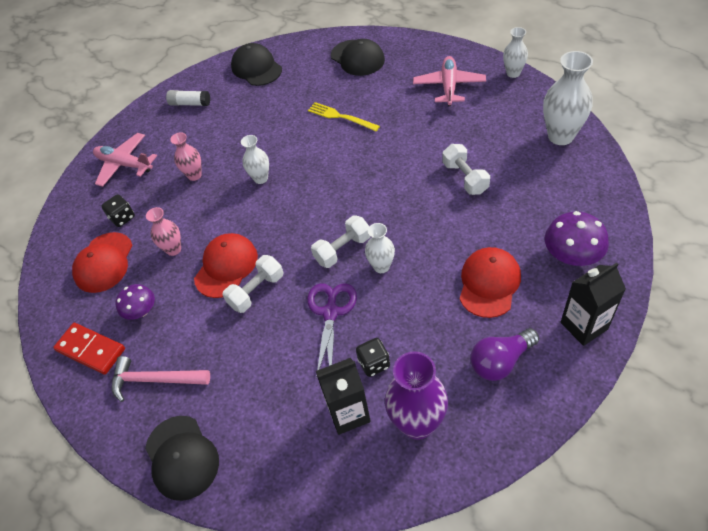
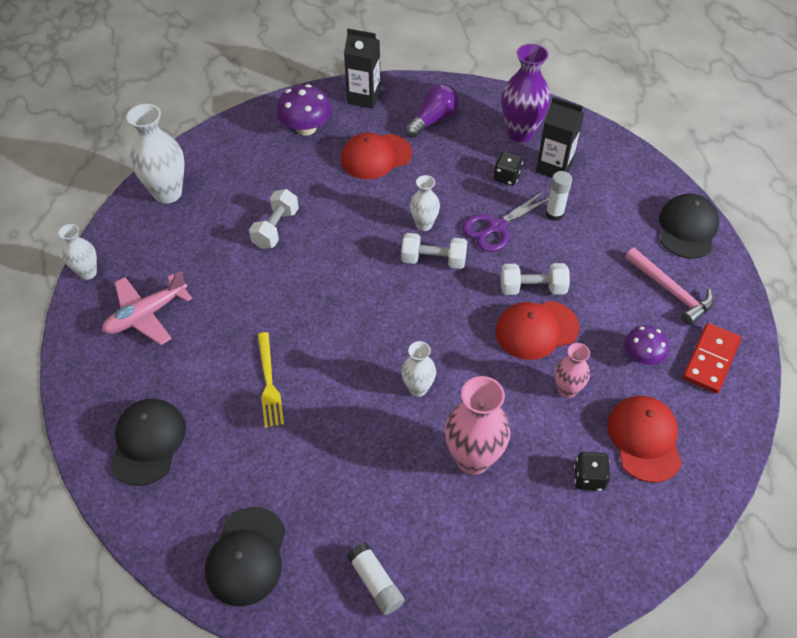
camera: 140 degrees left, 0 degrees up
red domino [53,323,125,375] -> red domino turned 45 degrees clockwise [682,323,741,394]
red cap [72,232,132,293] -> red cap turned 60 degrees counterclockwise [607,396,682,483]
pink plane [93,133,157,187] -> none
pink vase [170,132,202,181] -> pink vase [445,376,510,475], size x1.74
purple light bulb [470,328,539,381] -> purple light bulb turned 60 degrees counterclockwise [405,84,459,137]
none -> white glue stick [546,171,572,221]

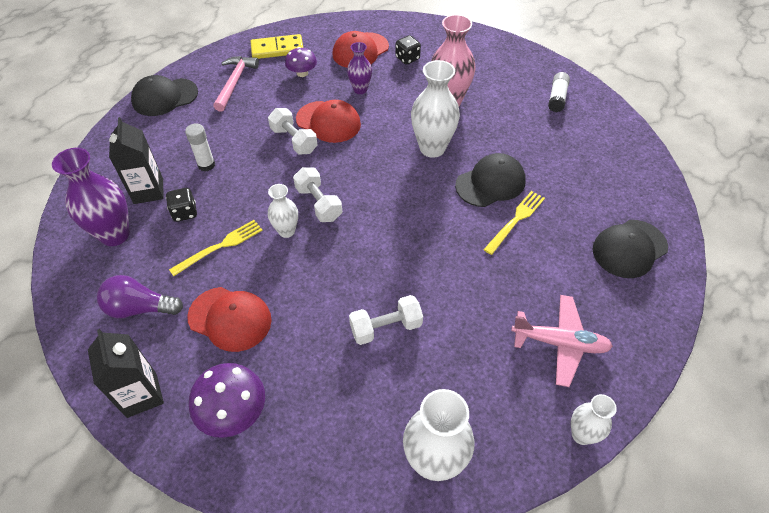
camera: 130 degrees left, 0 degrees up
black cap [205,507,286,607] -> black cap moved to [455,153,526,207]
white vase [401,341,436,397] -> white vase [411,60,460,158], size x1.74
purple scissors [462,190,549,252] -> none
pink vase [555,343,590,398] -> purple vase [347,42,372,94]
red domino [682,323,741,394] -> yellow domino [250,34,303,59]
none -> yellow fork [169,220,263,276]

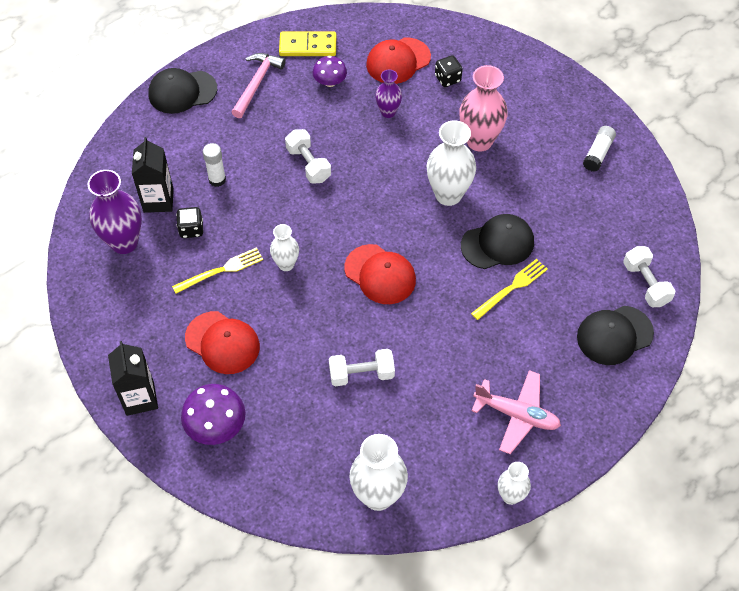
camera: 10 degrees right, 5 degrees up
purple light bulb [97,275,183,318] -> none
white dumbbell [293,167,342,222] -> white dumbbell moved to [623,246,675,307]
red cap [296,100,361,143] -> red cap moved to [344,244,416,304]

